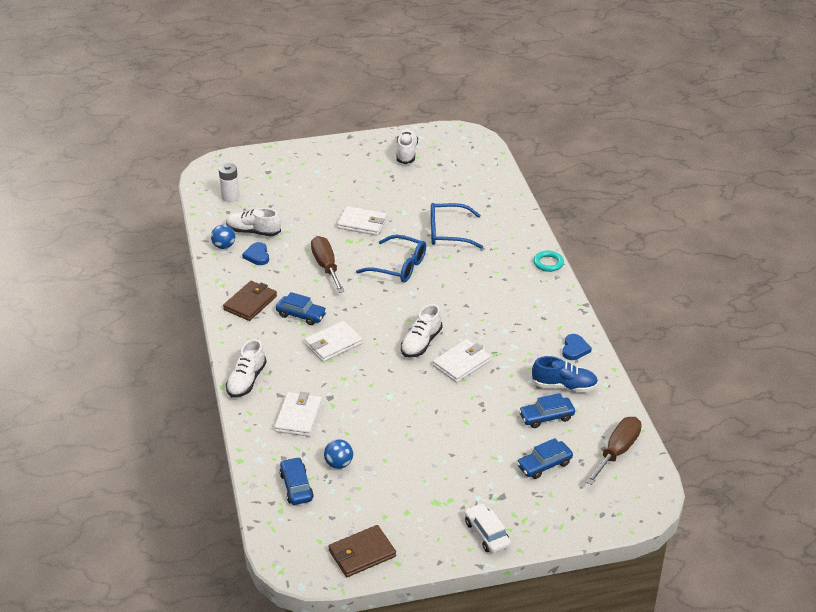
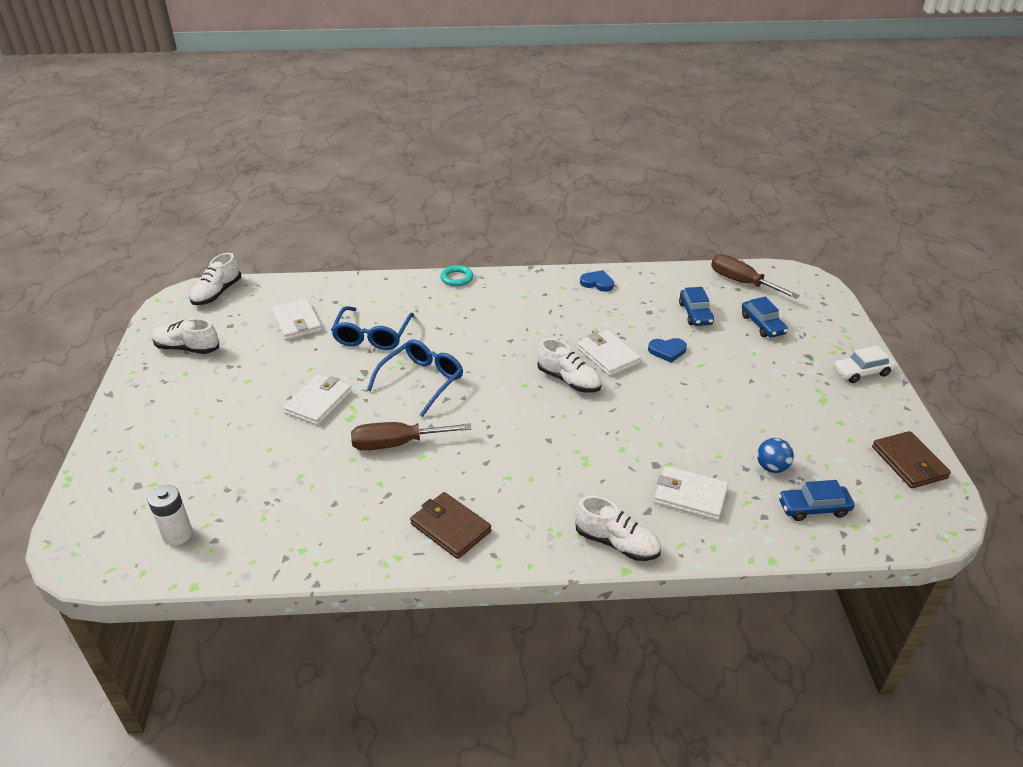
camera: 80 degrees left, 0 degrees up
blue ball [211,225,235,249] -> none
white shoe [226,208,281,236] -> white shoe moved to [190,253,241,305]
blue heart [242,242,269,265] -> blue heart moved to [648,338,687,363]
blue car [276,292,327,325] -> none
white wallet [304,321,363,362] -> white wallet moved to [272,298,322,340]
blue shoe [531,356,598,392] -> none

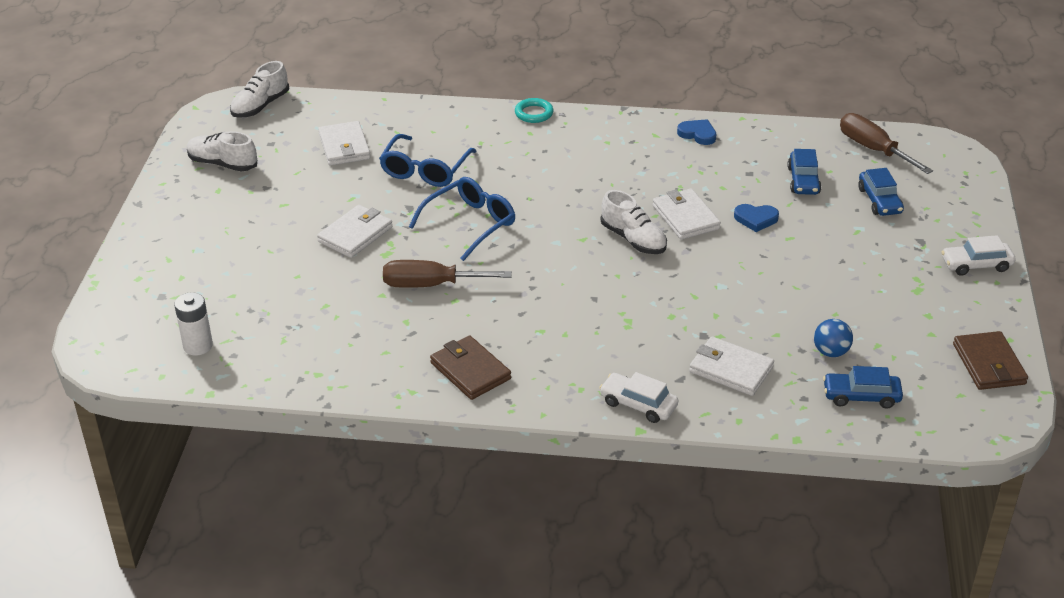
camera: 10 degrees right, 0 degrees up
white shoe [575,496,661,561] -> white car [599,372,678,423]

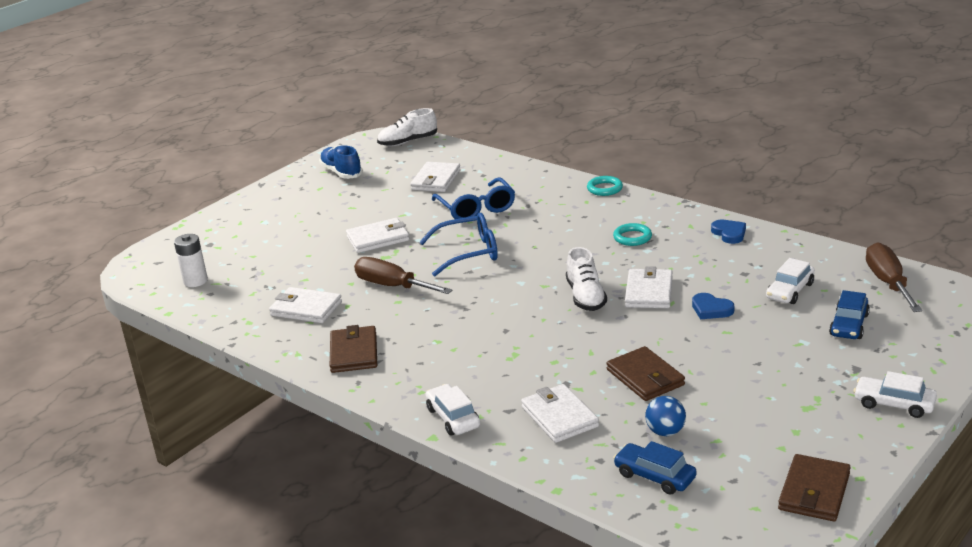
camera: 35 degrees right, 10 degrees down
white shoe [187,131,257,171] -> blue shoe [319,145,363,179]
blue glasses [379,134,476,187] -> blue glasses turned 75 degrees counterclockwise [432,178,515,219]
blue car [787,149,821,195] -> white car [766,258,815,304]
none -> white wallet [269,287,342,323]
none -> brown wallet [606,346,685,401]
none -> turquoise ring [613,223,652,246]

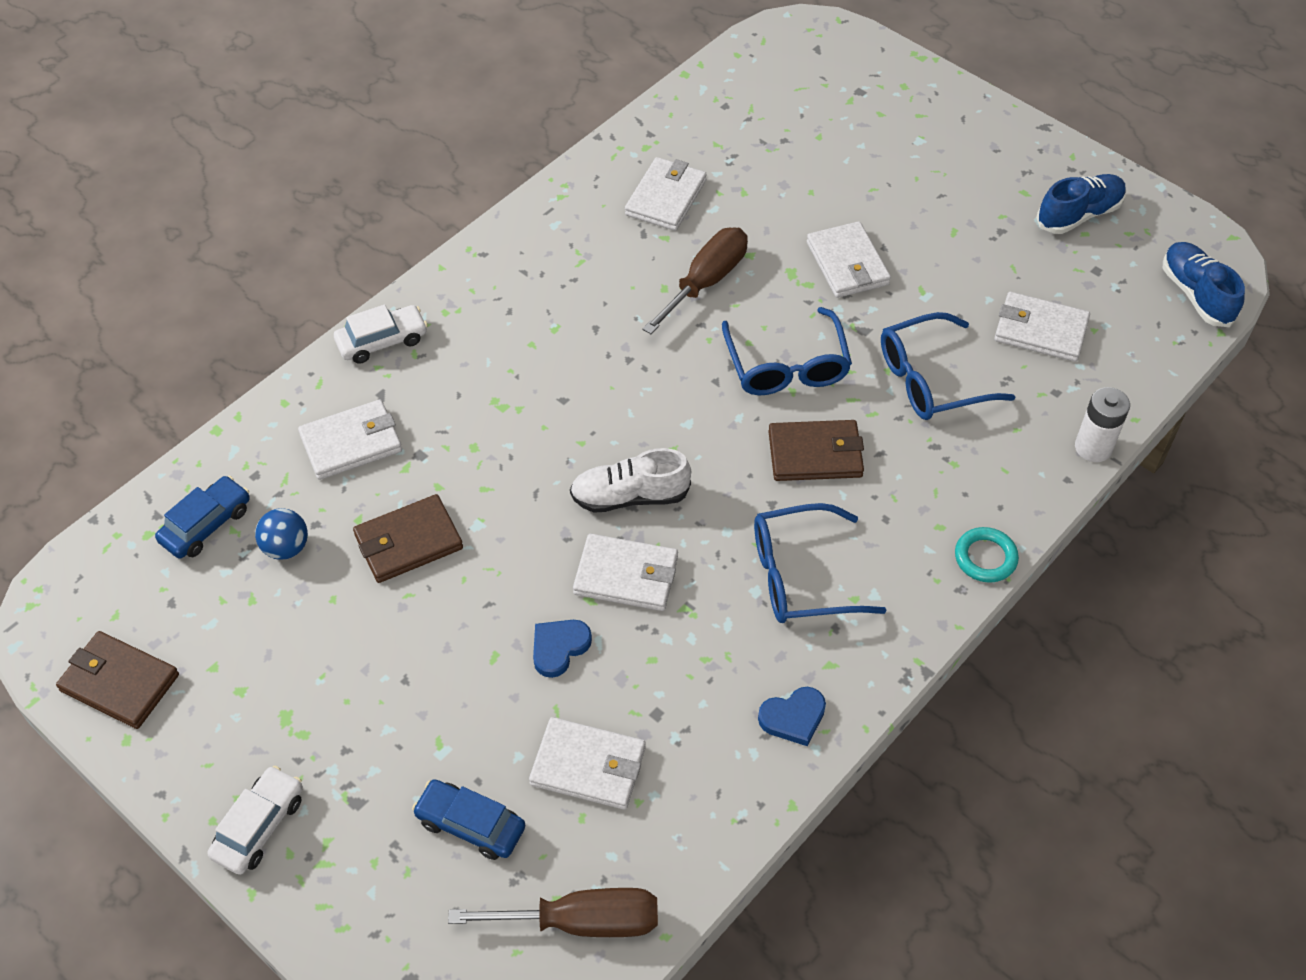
camera: 90 degrees right, 25 degrees up
white battery [174,234,208,287] -> white battery moved to [1075,387,1130,462]
brown wallet [330,325,377,373] -> brown wallet moved to [768,420,864,481]
white shoe [377,108,437,146] -> blue shoe [1163,242,1245,327]
turquoise ring [613,223,652,246] -> blue glasses [754,503,886,623]
white car [766,258,815,304] -> white wallet [529,717,646,810]

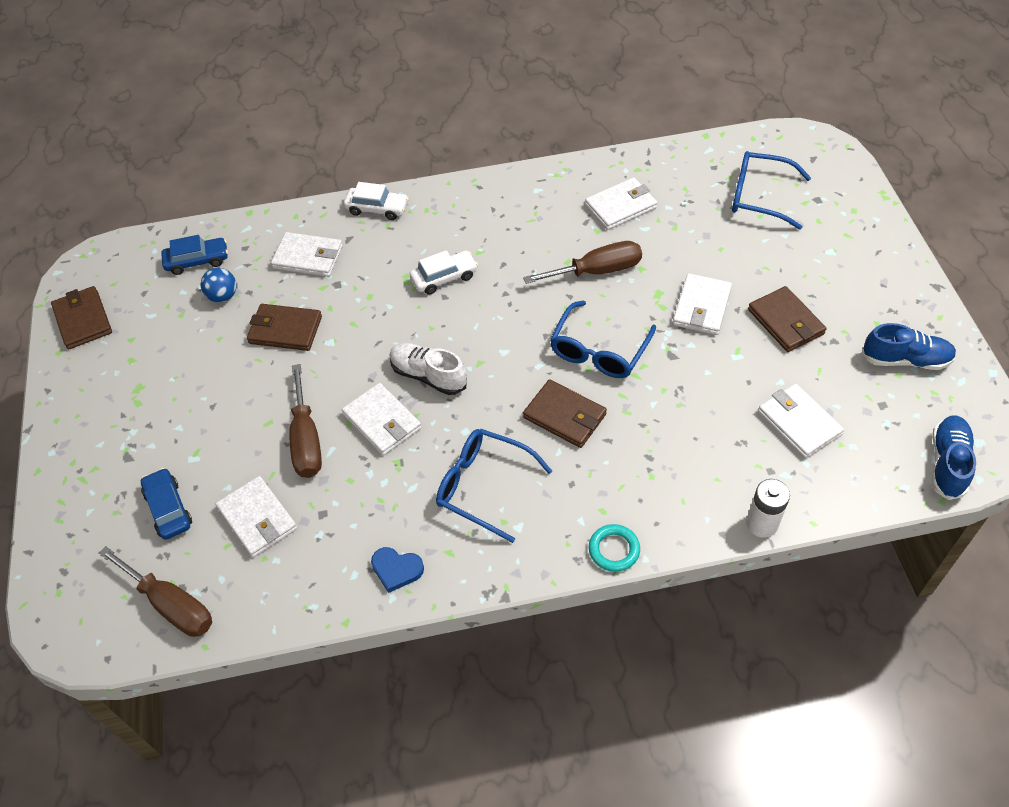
camera: 40 degrees right, 0 degrees up
white car [208,766,303,875] -> white car moved to [410,250,478,295]
blue heart [533,620,592,678] -> brown screwdriver [289,364,322,478]
blue glasses [881,312,1015,420] -> blue glasses moved to [732,151,811,230]
none -> brown wallet [748,286,827,352]

